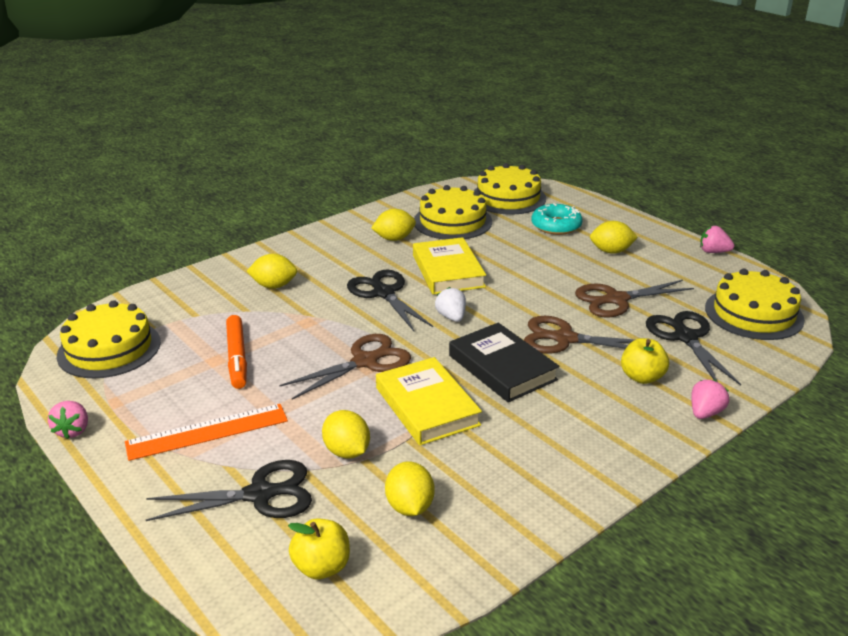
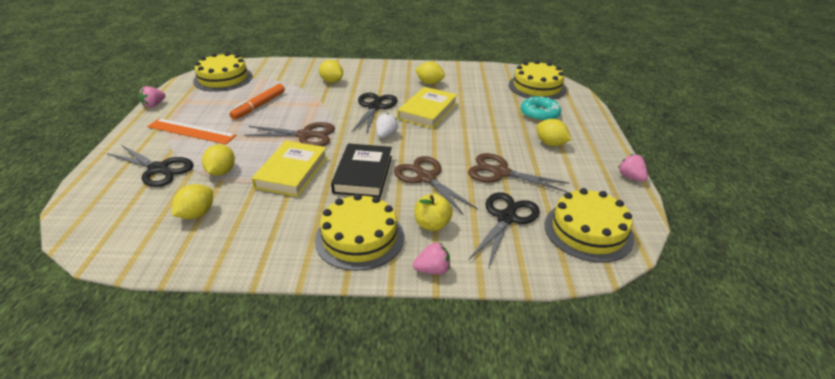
camera: 40 degrees right, 5 degrees up
yellow apple [288,519,350,579] -> none
yellow cake [414,185,492,240] -> yellow cake moved to [315,194,404,271]

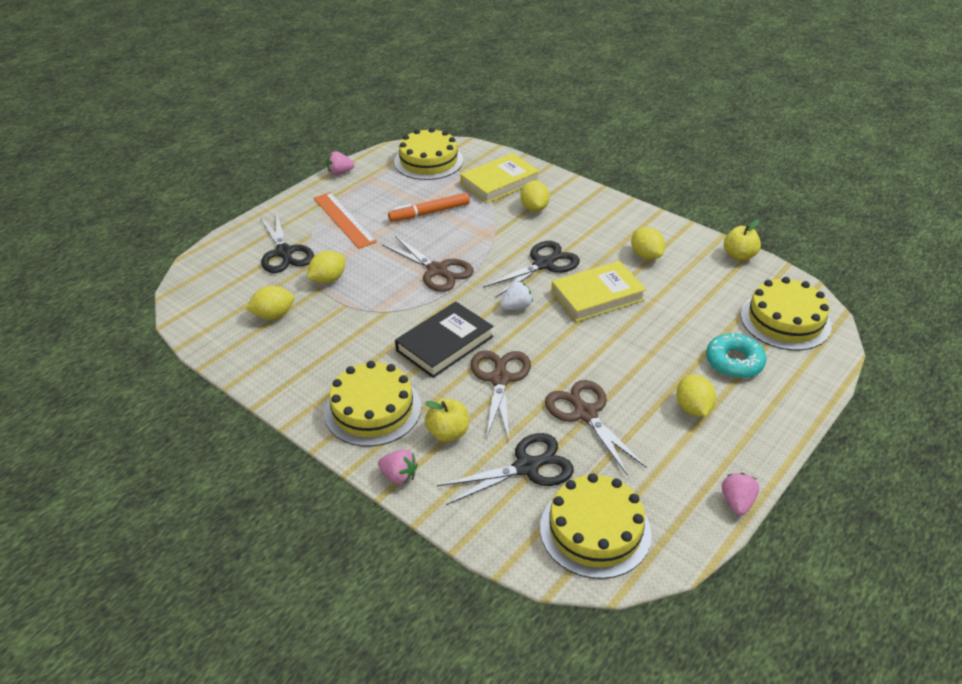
camera: 40 degrees right, 5 degrees up
yellow book [252,141,327,197] -> yellow book moved to [460,153,540,203]
none -> yellow apple [724,220,761,261]

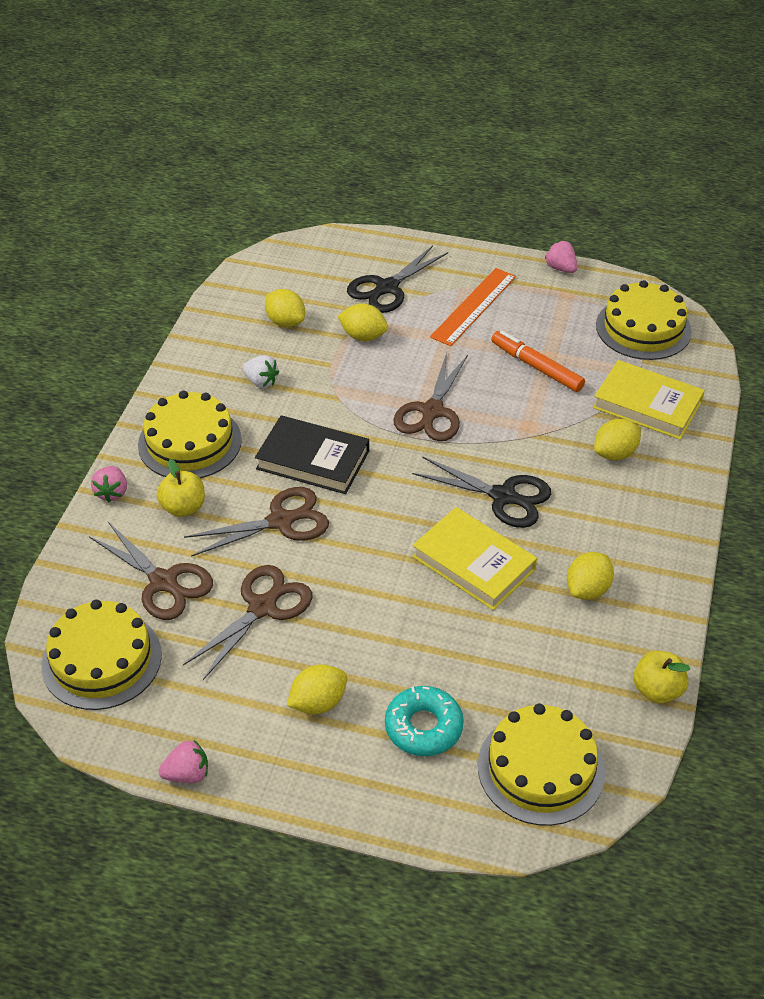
camera: 65 degrees right, 5 degrees up
black scissors [437,433,574,505] -> brown scissors [89,522,213,620]
white strawberry [500,281,533,310] -> white strawberry moved to [243,355,279,388]

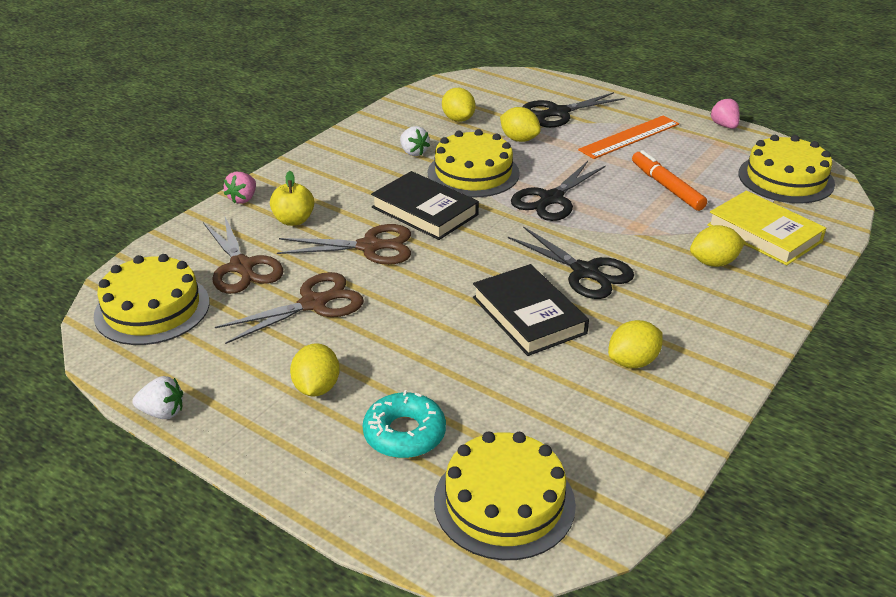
camera: 20 degrees right, 10 degrees down
yellow cake [138,391,242,478] -> yellow cake moved to [428,129,520,197]
pink strawberry [158,740,208,783] -> white strawberry [132,376,183,419]
yellow lemon [287,664,347,714] -> yellow lemon turned 75 degrees counterclockwise [290,343,340,397]
brown scissors [393,353,468,441] -> black scissors [511,161,606,221]
yellow book [412,507,537,610] -> black book [473,264,589,356]
yellow apple [633,651,690,703] -> none

